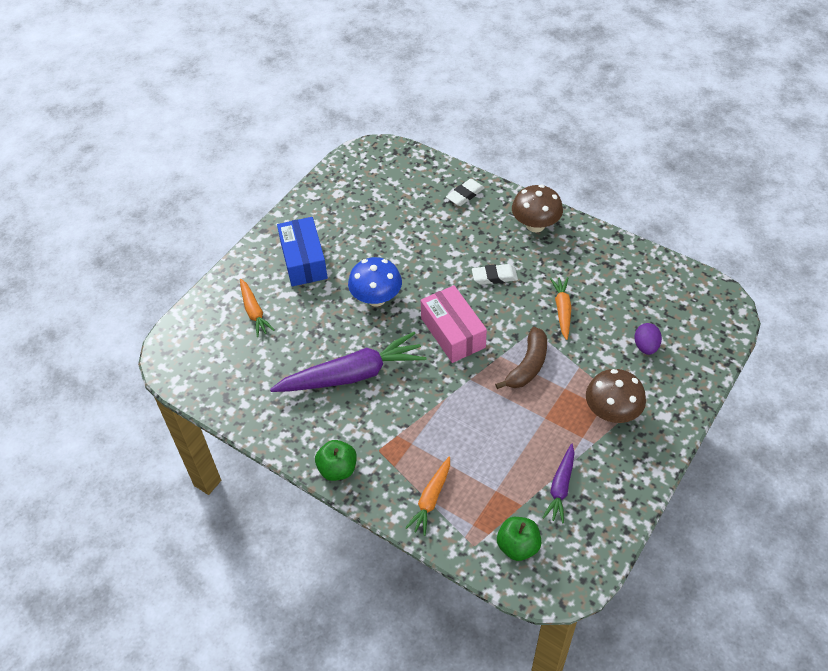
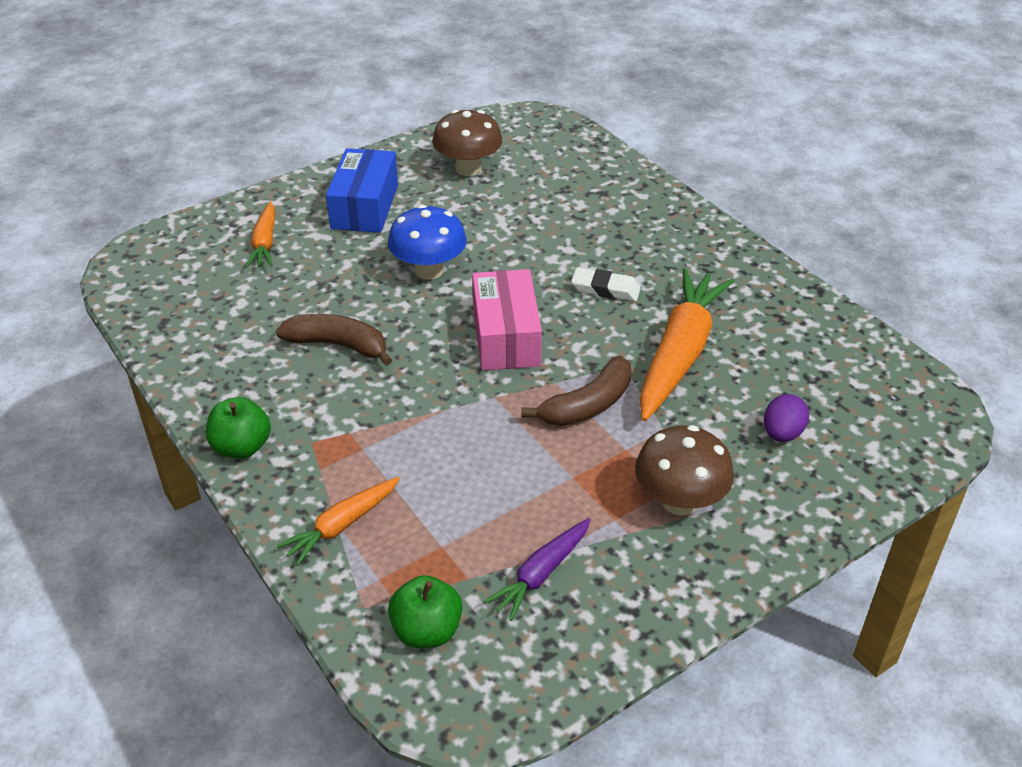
camera: 20 degrees right, 10 degrees down
purple carrot [270,332,426,392] -> brown banana [276,314,392,366]
white eraser [446,179,485,206] -> none
brown mushroom [512,185,563,232] -> brown mushroom moved to [432,110,503,176]
orange carrot [550,277,572,340] -> orange carrot [640,268,734,421], size x1.90

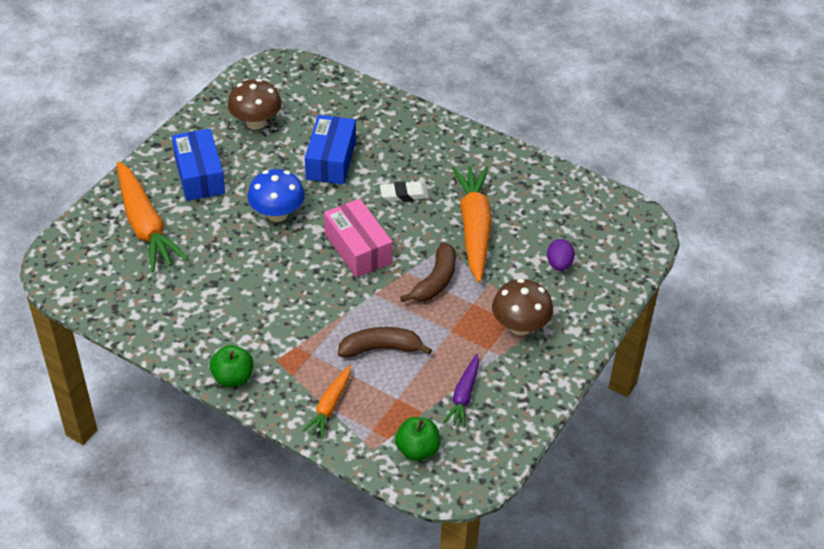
camera: 25 degrees left, 5 degrees up
orange carrot [245,201,275,267] -> orange carrot [117,161,189,272], size x1.90
brown banana [276,314,392,366] -> brown banana moved to [338,327,432,358]
none -> blue box [305,115,356,185]

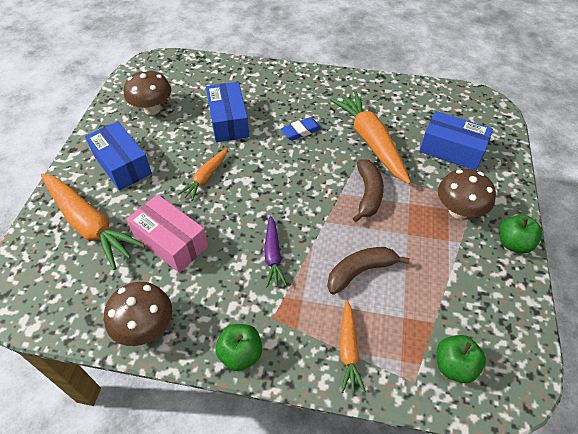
camera: 20 degrees left, 5 degrees up
blue mushroom [247,169,305,222] -> orange carrot [178,148,228,201]
pink box [324,199,393,278] -> pink box moved to [126,194,208,273]
white eraser [380,181,429,202] -> blue eraser [281,117,322,141]
purple carrot [443,354,479,428] -> purple carrot moved to [264,215,287,287]
purple egg [547,239,575,271] -> blue box [419,111,493,170]
none -> brown mushroom [104,282,172,346]
none -> green apple [499,215,542,253]

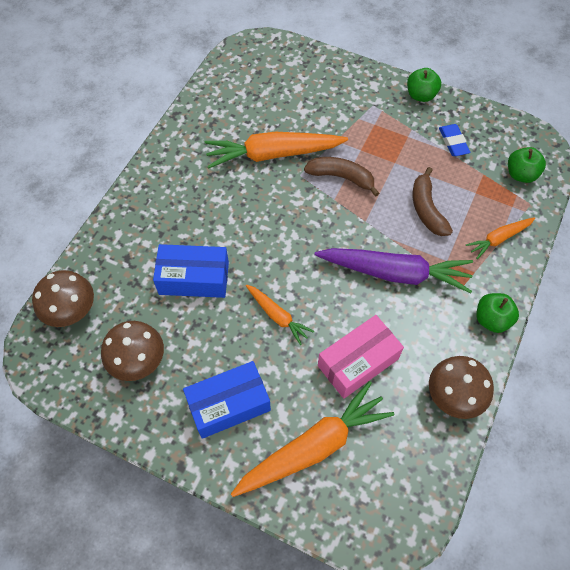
camera: 75 degrees left, 10 degrees up
purple carrot [264,215,287,287] -> purple carrot [315,248,473,293], size x1.90
blue eraser [281,117,322,141] -> blue eraser moved to [439,124,471,156]
orange carrot [339,300,366,393] -> orange carrot turned 135 degrees clockwise [466,217,535,259]
blue box [419,111,493,170] -> none
brown mushroom [438,169,496,219] -> brown mushroom moved to [32,270,94,327]

